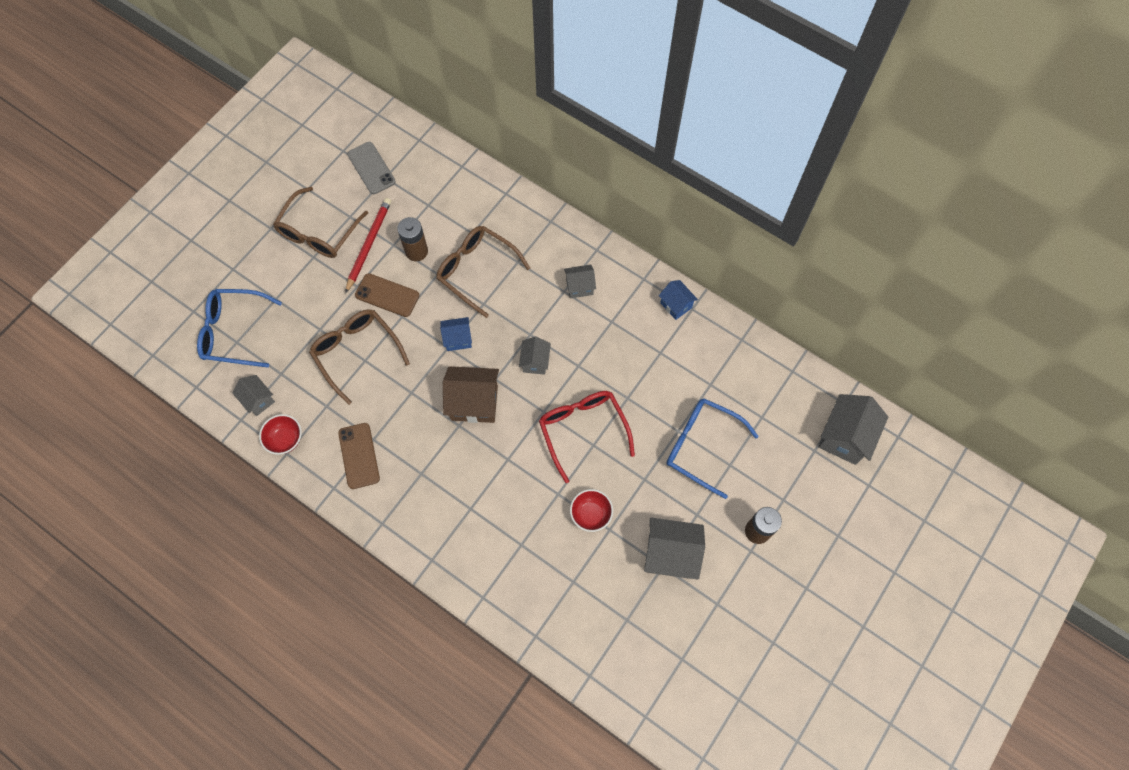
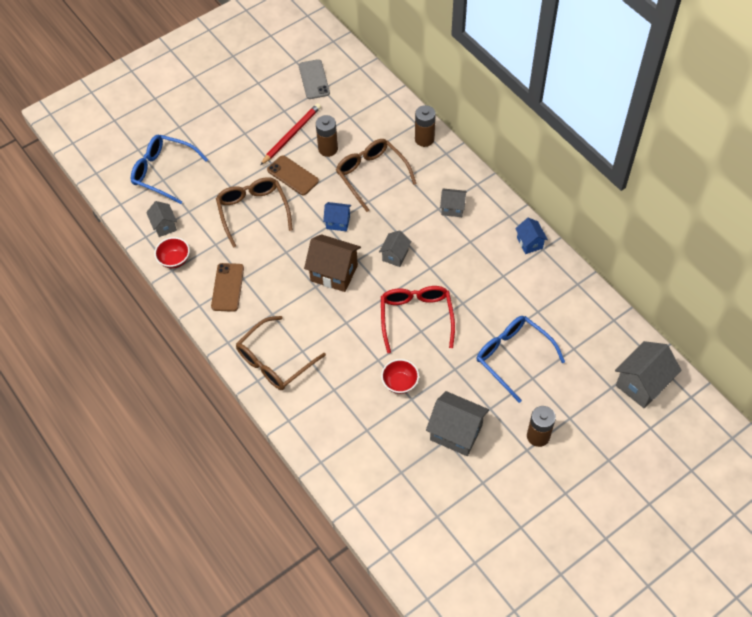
camera: 20 degrees right, 10 degrees down
brown glasses [273,187,368,258] -> brown glasses moved to [236,316,326,390]
none -> brown battery [415,105,435,147]

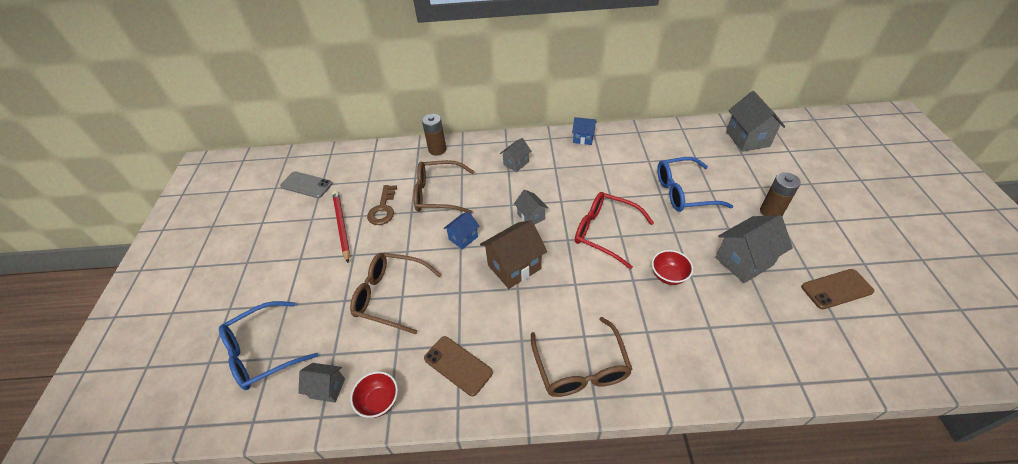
camera: 55 degrees left, 10 degrees down
brown phone [267,155,319,195] -> brown phone moved to [801,269,874,309]
brown battery [316,115,338,157] -> brown key [367,185,397,225]

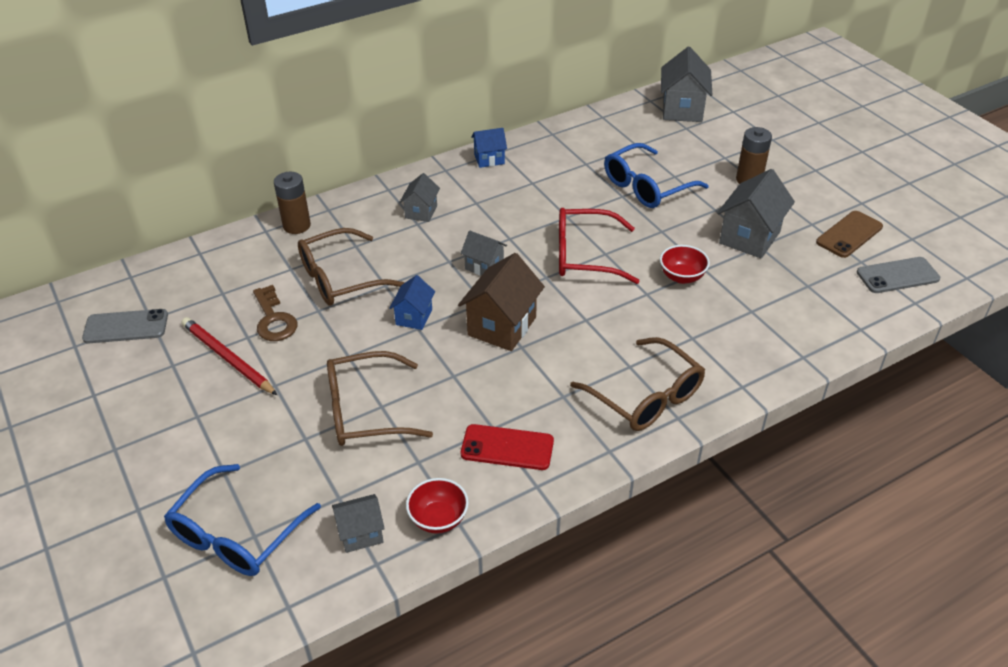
camera: 30 degrees left, 5 degrees down
brown phone [424,336,493,396] -> red phone [461,424,554,470]
grey house [726,91,785,152] -> grey house turned 45 degrees clockwise [661,47,713,122]
none -> grey phone [857,257,940,293]

